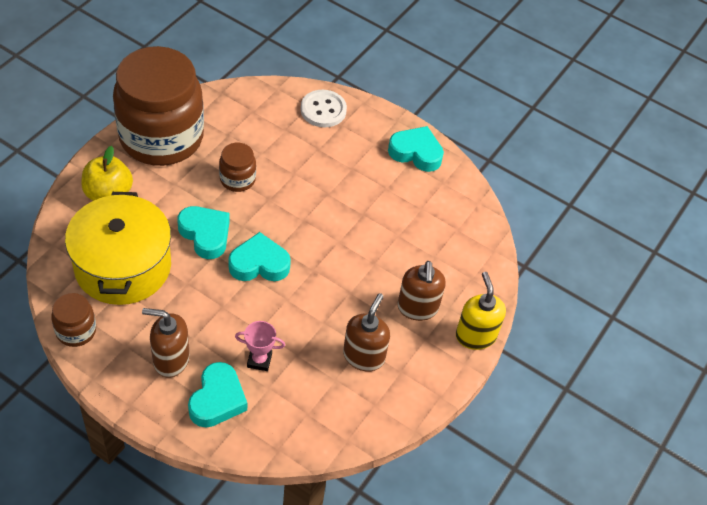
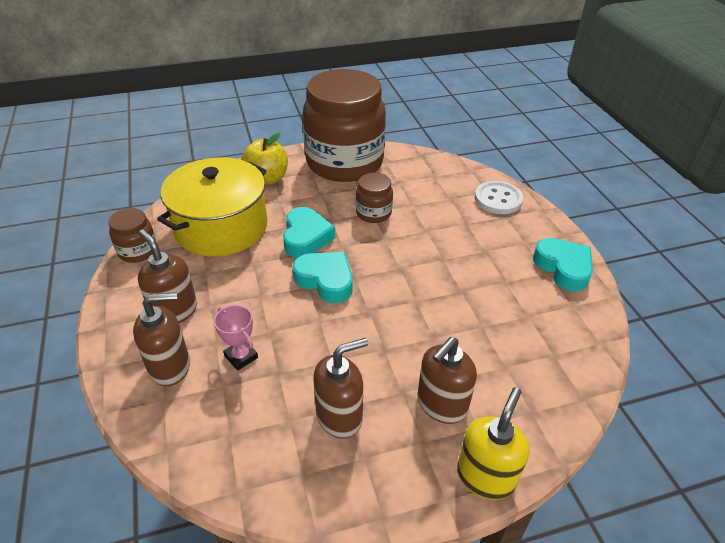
camera: 45 degrees right, 10 degrees down
turquoise heart [188,362,247,428] -> brown soap dispenser [133,292,190,386]

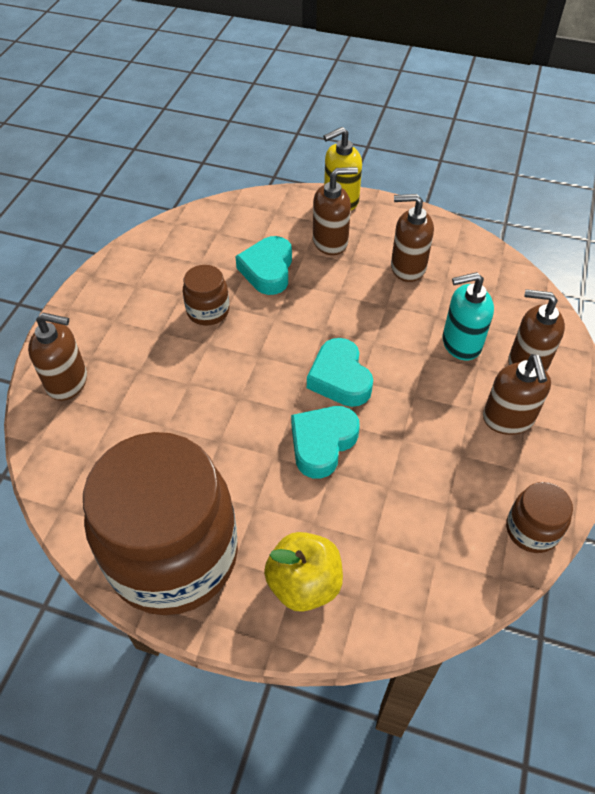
camera: 145 degrees left, 10 degrees up
yellow pot [157,157,268,257] -> none
pink trophy [214,305,258,371] -> turquoise soap dispenser [443,272,494,360]
brown jar [356,173,393,223] -> brown jar moved to [183,265,229,325]
white button [475,181,524,214] -> brown soap dispenser [28,312,87,401]
turquoise heart [533,238,593,291] -> turquoise heart moved to [235,236,292,295]

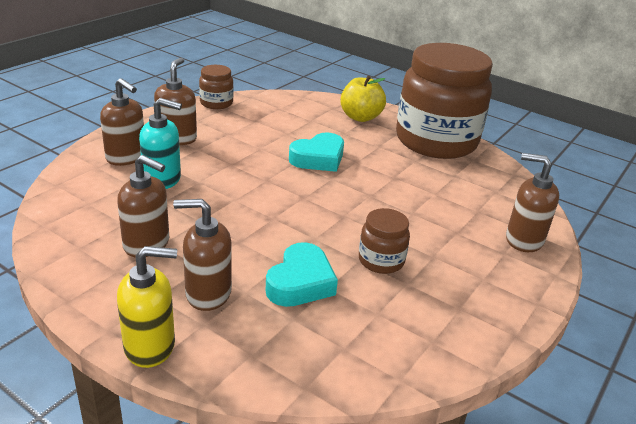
camera: 165 degrees left, 20 degrees down
turquoise heart [307,338,373,407] -> none

